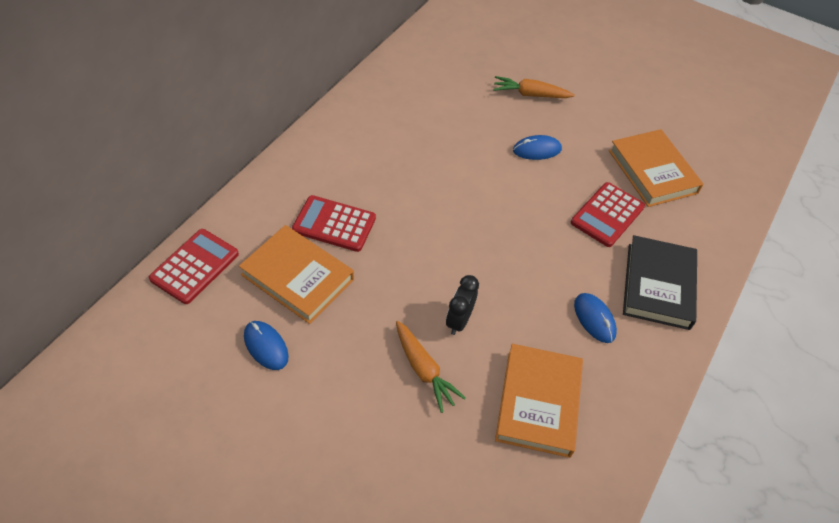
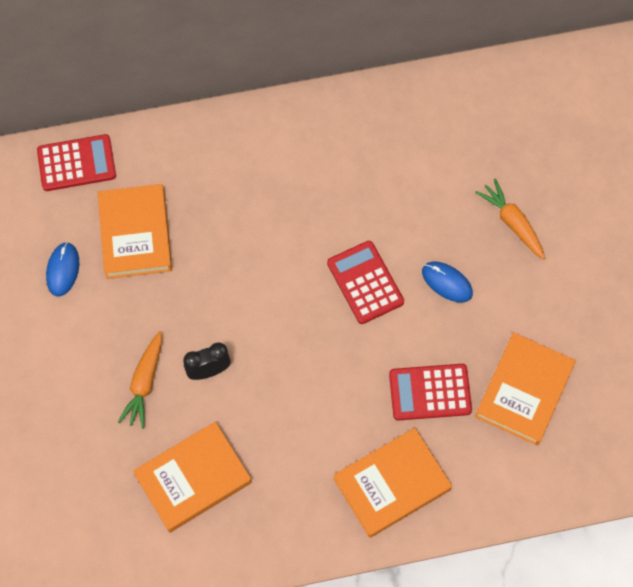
camera: 50 degrees right, 15 degrees up
red calculator [292,195,376,252] -> red calculator moved to [327,241,404,324]
blue mouse [574,293,617,343] -> none
black book [623,235,697,330] -> orange book [334,428,452,538]

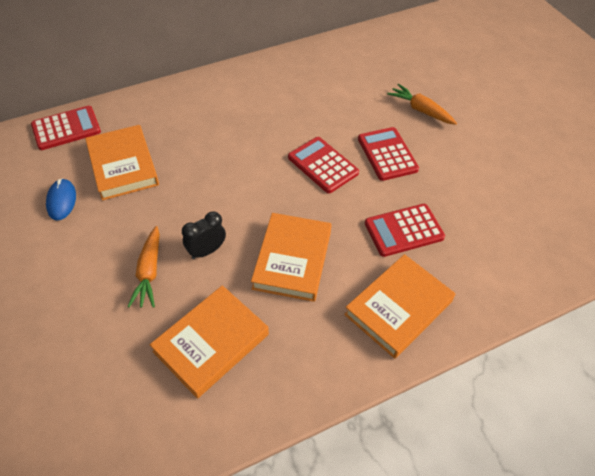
camera: 15 degrees left, 15 degrees down
blue mouse [422,262,473,302] -> red calculator [358,127,419,181]
orange book [475,332,576,446] -> orange book moved to [251,213,331,302]

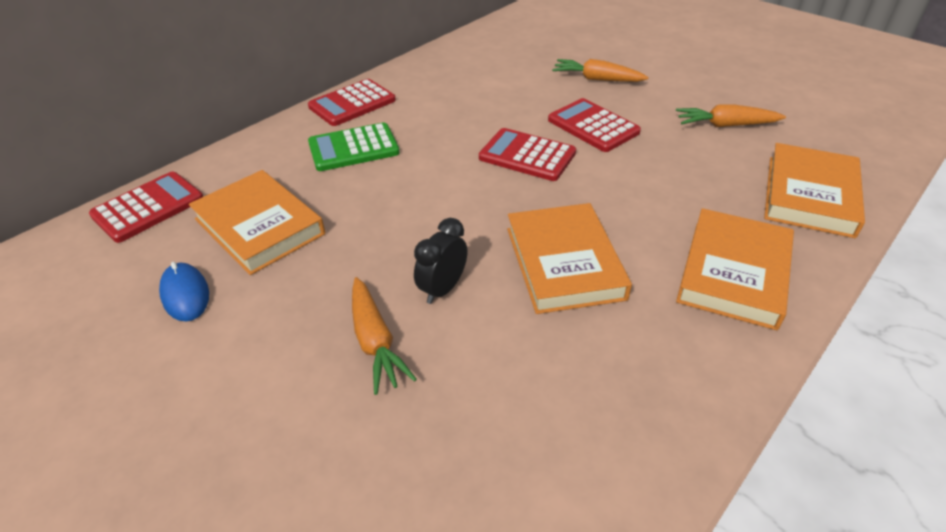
camera: 20 degrees left, 10 degrees down
orange book [150,285,269,399] -> orange book moved to [764,143,865,238]
red calculator [365,204,445,257] -> red calculator moved to [308,79,396,126]
none -> green calculator [308,122,400,171]
none -> orange carrot [676,105,786,127]

